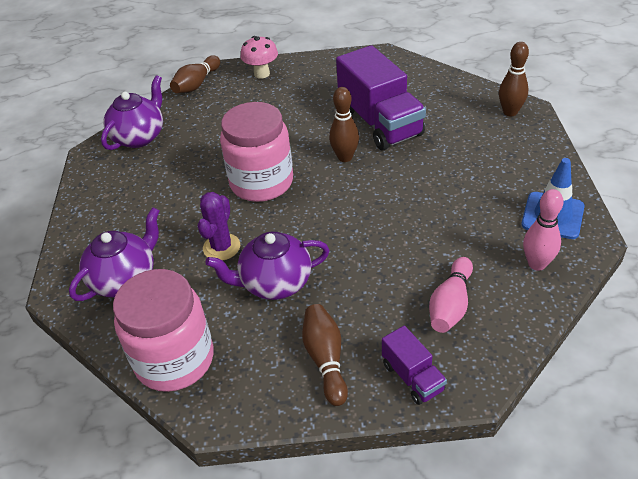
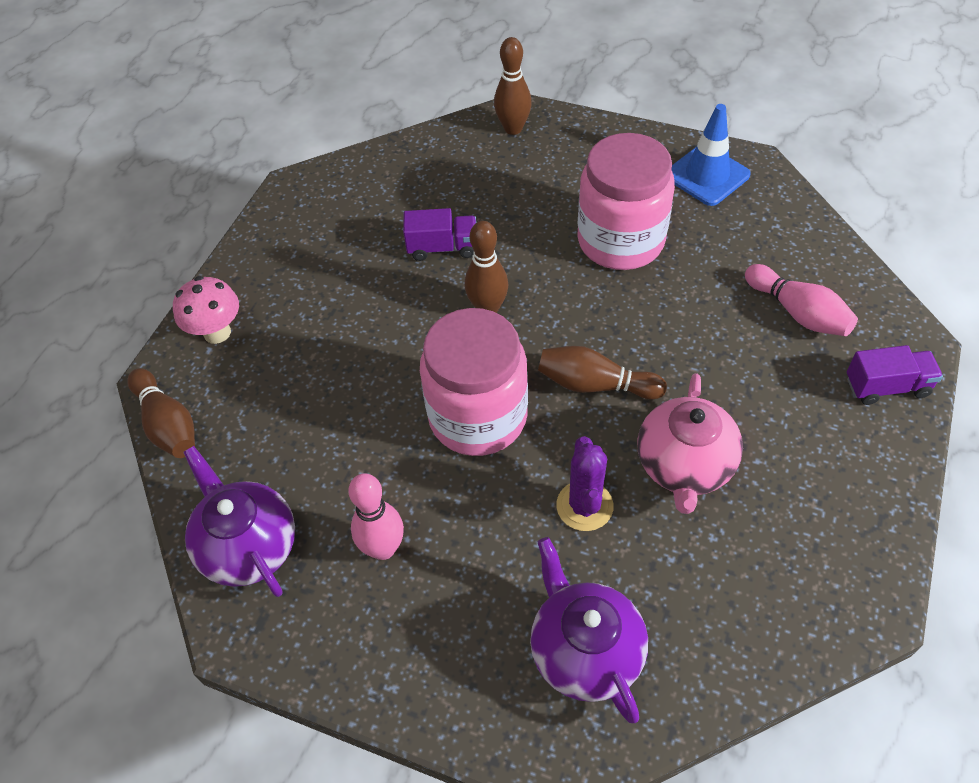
camera: 65 degrees left, 10 degrees up
pink jar [113,269,214,392] -> pink jar moved to [577,133,675,270]
purple cactus [198,192,240,260] -> purple cactus turned 45 degrees clockwise [556,436,614,531]
purple teapot [205,231,330,300] -> pink teapot [637,373,743,514]
brown bowling pin [302,304,348,406] -> brown bowling pin moved to [538,346,667,400]
purple truck [336,45,426,150] -> purple truck [403,208,477,261], size x0.48
pink bowling pin [523,189,563,271] -> pink bowling pin moved to [348,473,404,560]

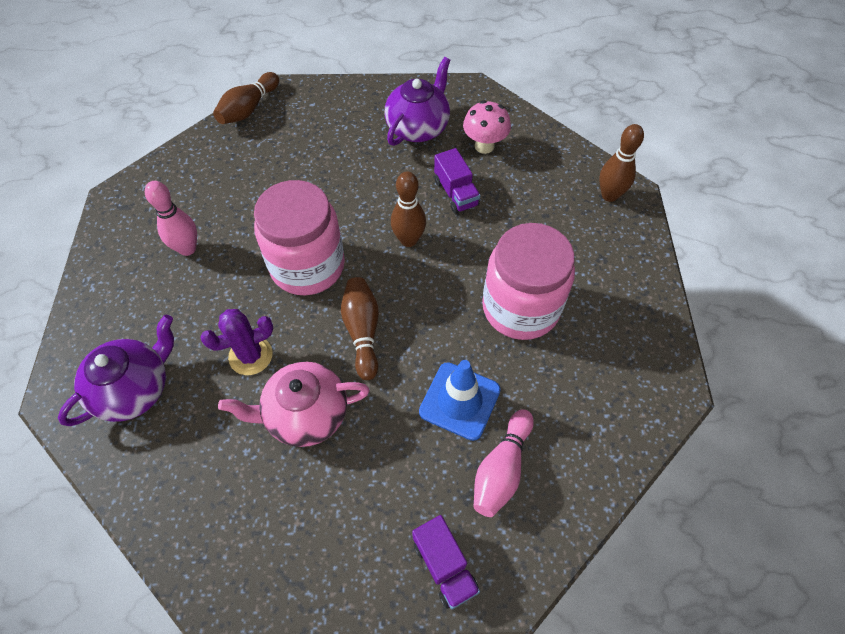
camera: 65 degrees right, 5 degrees up
pink mushroom [173,276,239,344] -> pink mushroom moved to [463,100,511,154]
purple teapot [183,446,295,597] -> purple teapot moved to [384,57,450,146]
blue traffic cone [671,104,751,206] -> blue traffic cone moved to [419,360,501,441]

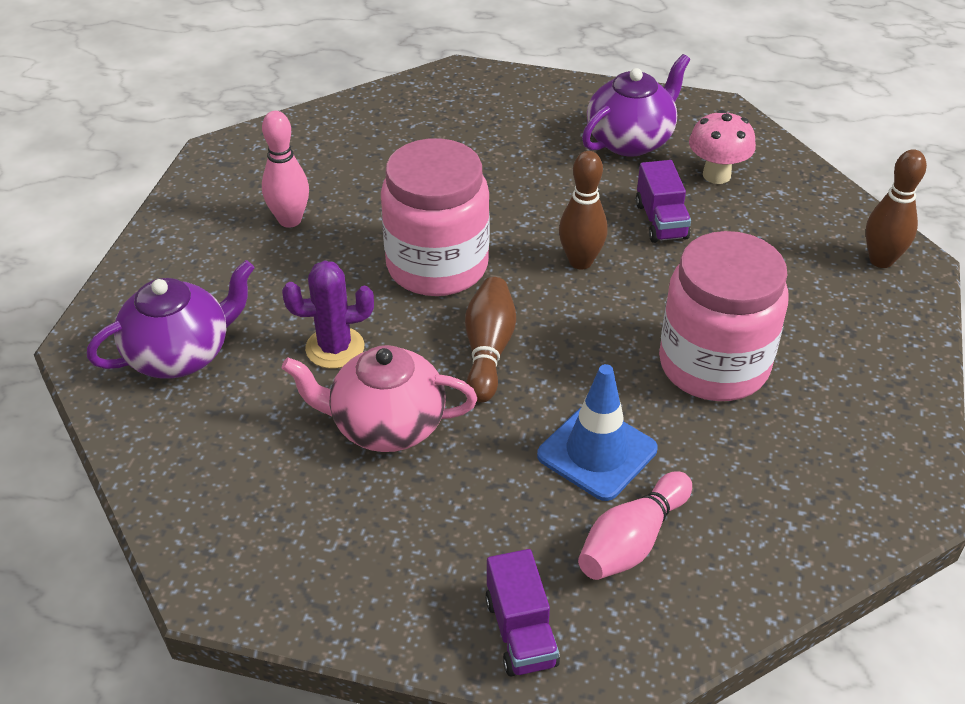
camera: 15 degrees right, 15 degrees down
brown bowling pin [213,72,279,124] -> none

